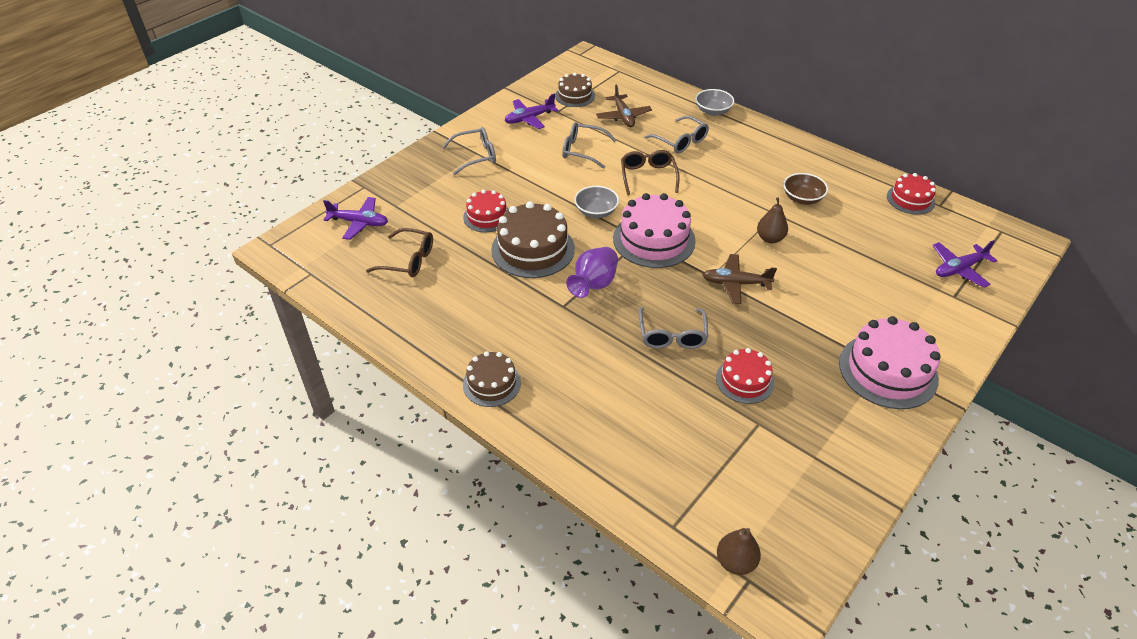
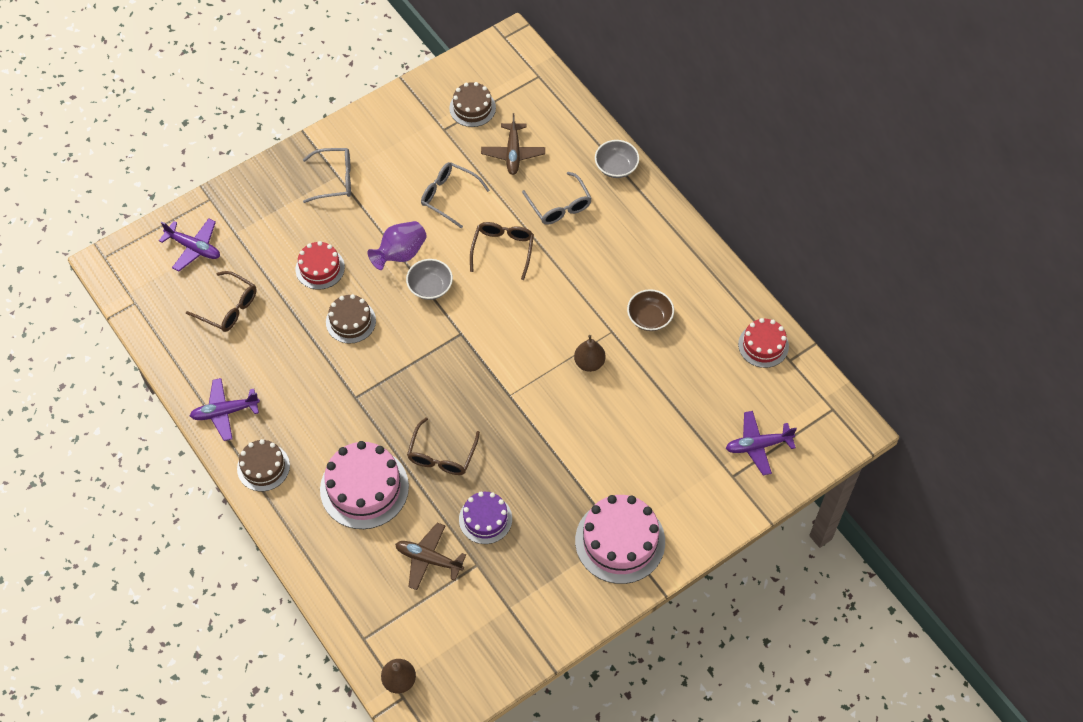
camera: 15 degrees right, 15 degrees up
brown cake [491,201,575,278] -> brown cake [326,294,376,344], size x0.60
purple plane [505,93,558,129] -> purple plane moved to [190,378,260,441]
purple vase [566,247,618,298] -> purple vase moved to [367,221,427,270]
pink cake [613,193,696,268] -> pink cake moved to [320,441,409,529]
grey glasses [639,307,708,349] -> brown glasses [407,418,480,475]
brown plane [703,254,777,304] -> brown plane moved to [395,523,466,590]
red cake [716,348,774,404] -> purple cake [459,492,512,544]

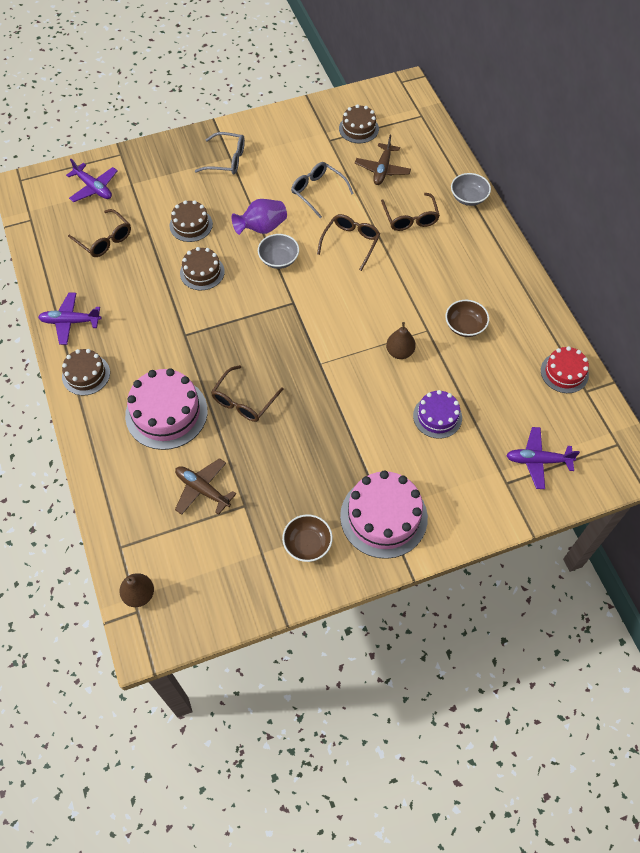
camera: 15 degrees right, 0 degrees up
red cake [295,241,345,290] -> brown cake [169,200,213,242]
purple cake [459,492,512,544] -> purple cake moved to [413,390,462,439]
grey glasses [522,172,592,225] -> brown glasses [381,193,440,231]
none -> brown bowl [282,514,333,562]

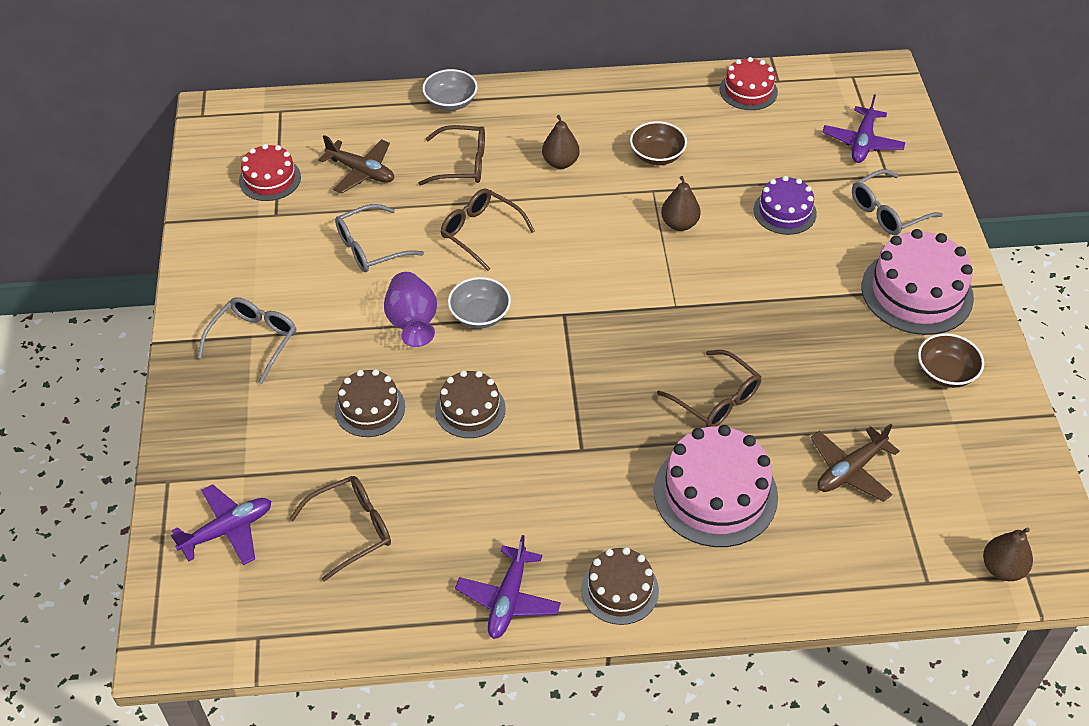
camera: 75 degrees left, 10 degrees down
brown cake [339,104,379,143] -> red cake [239,144,301,201]
none -> brown pear [542,115,580,169]
none -> grey glasses [852,169,943,235]

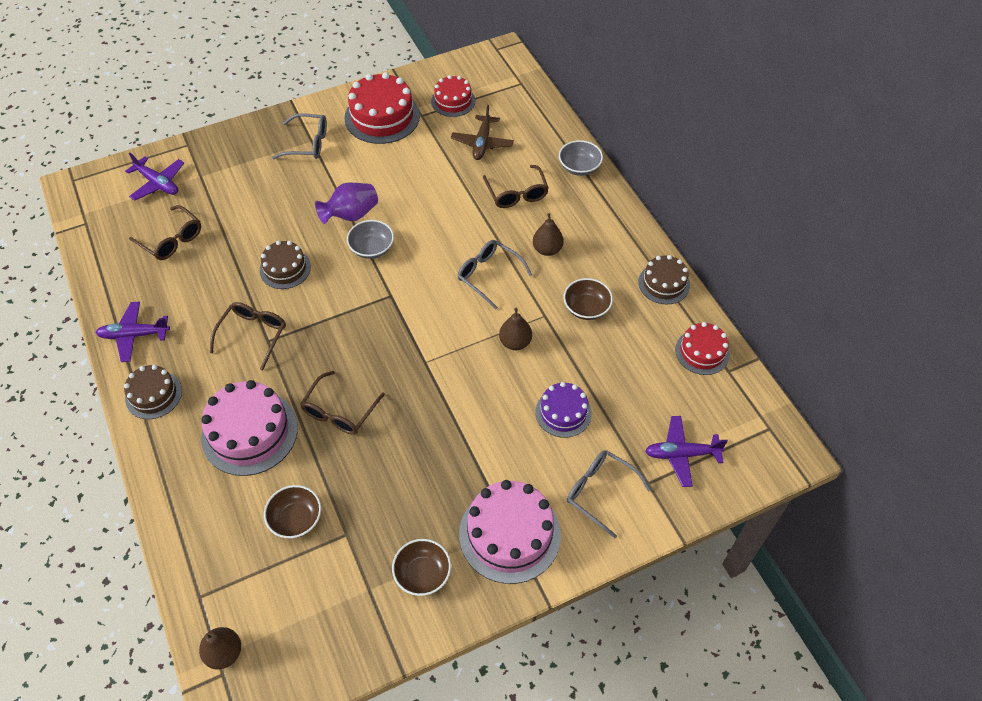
camera: 70 degrees right, 5 degrees up
brown cake [334,369,405,437] -> brown cake moved to [638,255,690,304]
grey glasses [335,204,424,272] -> grey glasses moved to [457,240,532,310]
brown glasses [440,188,535,271] -> brown glasses moved to [210,302,286,370]
brown plane [811,424,899,502] -> brown bowl [264,485,321,538]
none -> red cake [344,72,420,144]

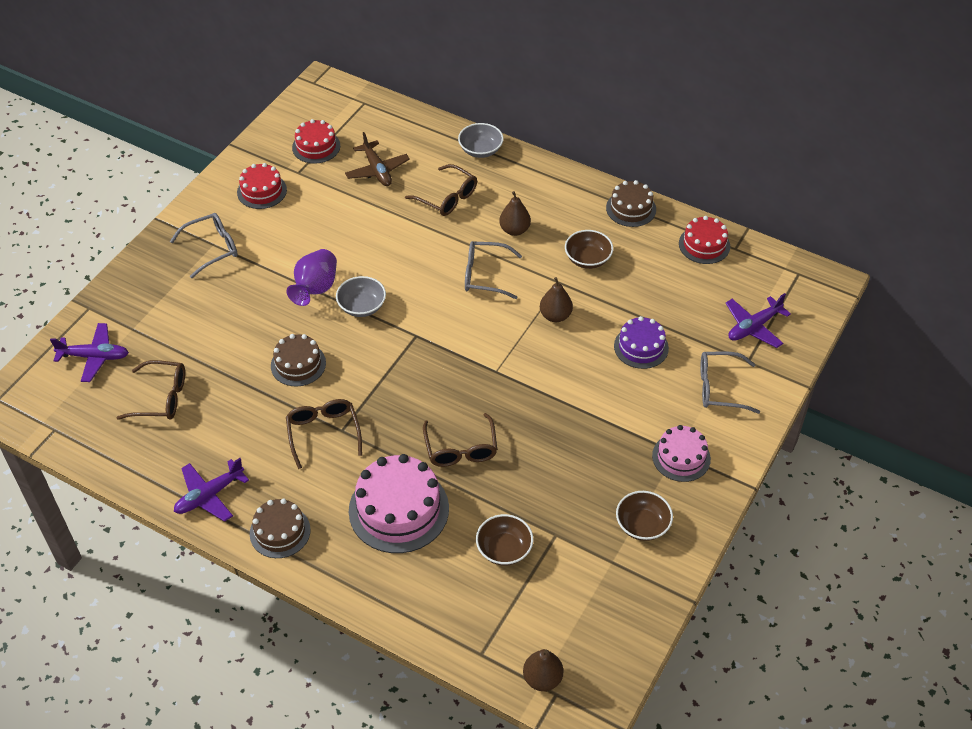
camera: 35 degrees left, 5 degrees down
red cake [344,72,420,144] -> red cake [237,163,287,209], size x0.60
pink cake [459,480,561,584] -> pink cake [652,425,711,482], size x0.60

